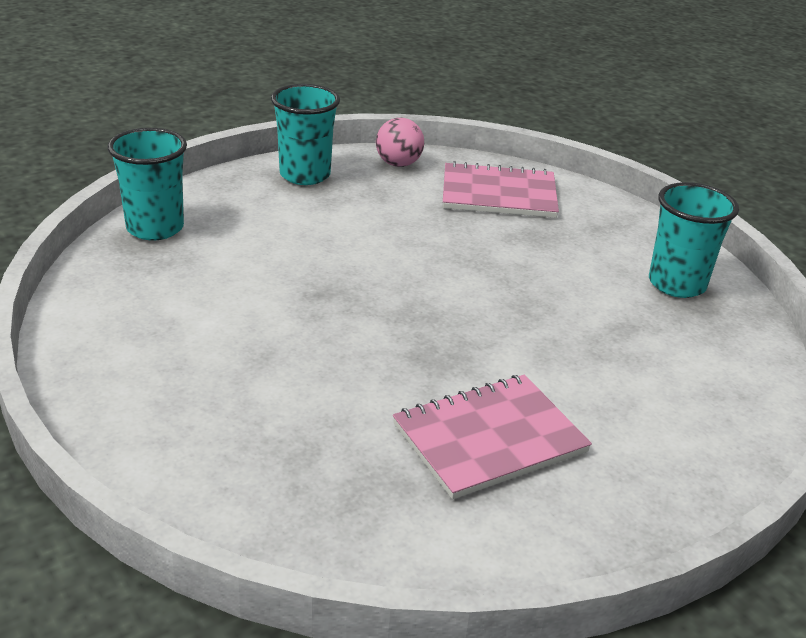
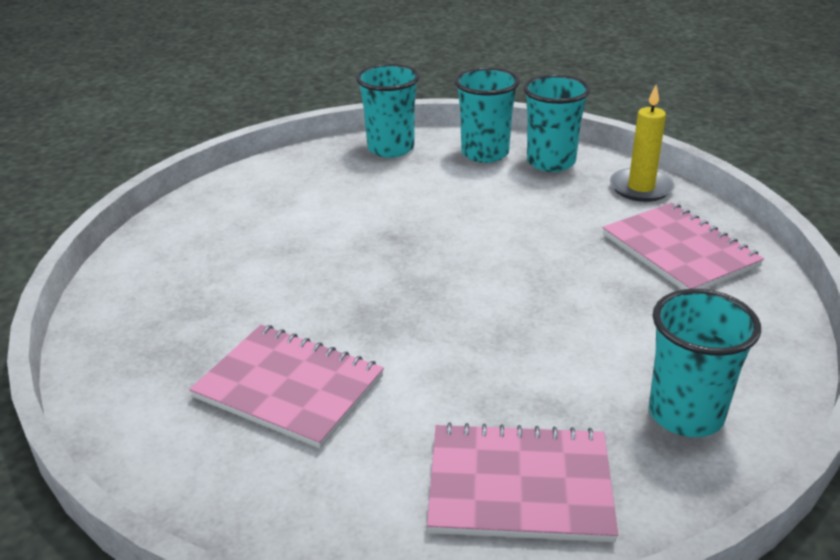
camera: 60 degrees right, 0 degrees up
pink ball [376,118,424,167] -> yellow candle [610,85,674,202]
none -> pink notebook [427,422,618,542]
none -> turquoise cup [454,67,520,163]

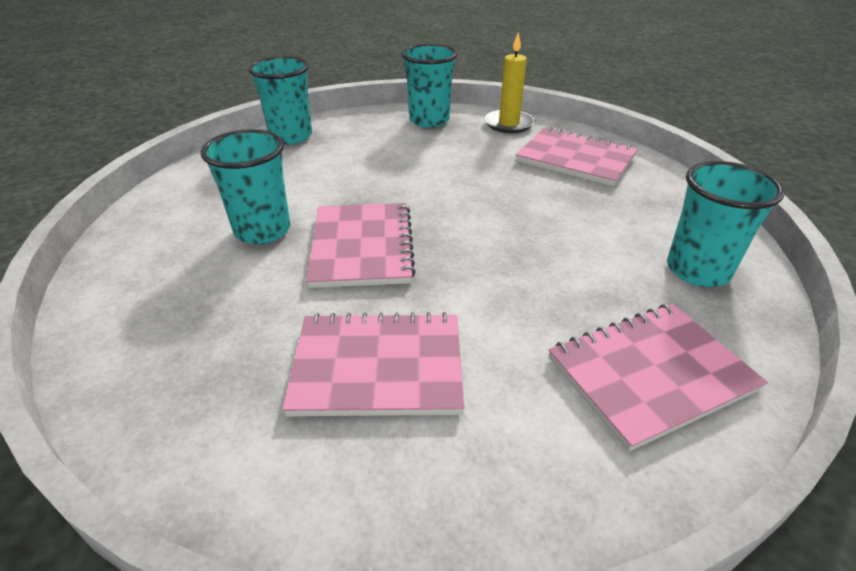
camera: 30 degrees left, 5 degrees up
turquoise cup [454,67,520,163] -> turquoise cup moved to [201,129,290,244]
none -> pink notebook [306,203,416,288]

